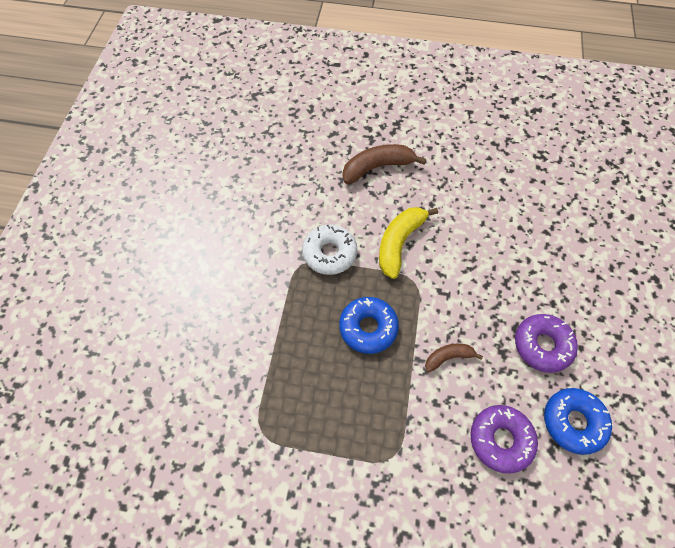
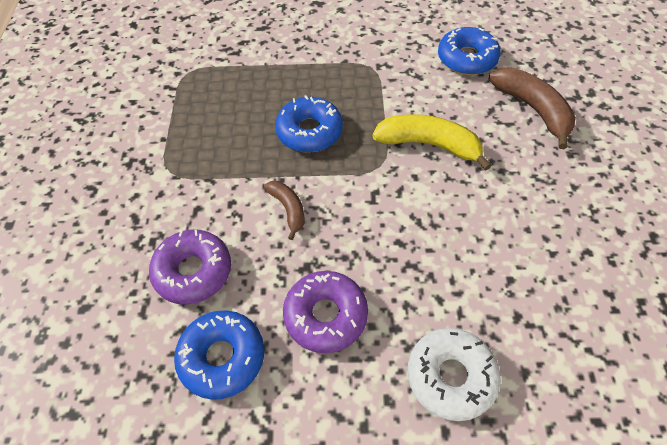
camera: 80 degrees right, 5 degrees down
white donut [302,224,357,275] -> white donut moved to [408,328,501,421]
none -> blue donut [438,27,500,75]

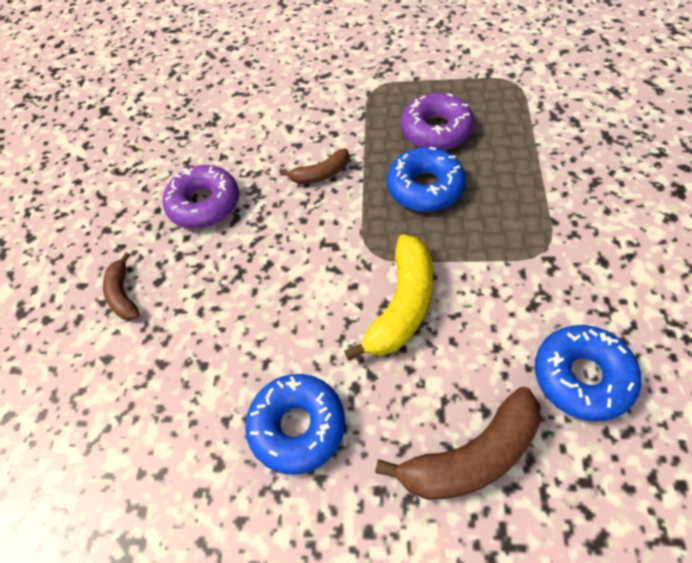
camera: 100 degrees right, 0 degrees up
purple donut [149,229,231,305] -> purple donut moved to [401,93,474,150]
blue donut [174,311,264,400] -> blue donut moved to [245,374,345,475]
white donut [408,328,501,421] -> brown banana [103,252,140,320]

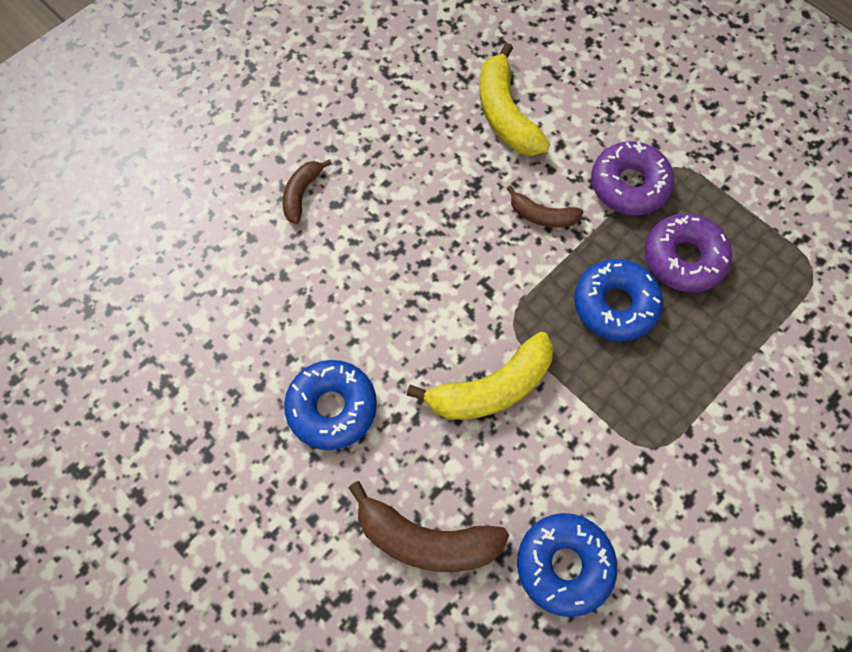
camera: 35 degrees right, 10 degrees up
purple donut [163,165,239,229] -> purple donut moved to [591,141,674,215]
none -> yellow banana [480,43,550,156]

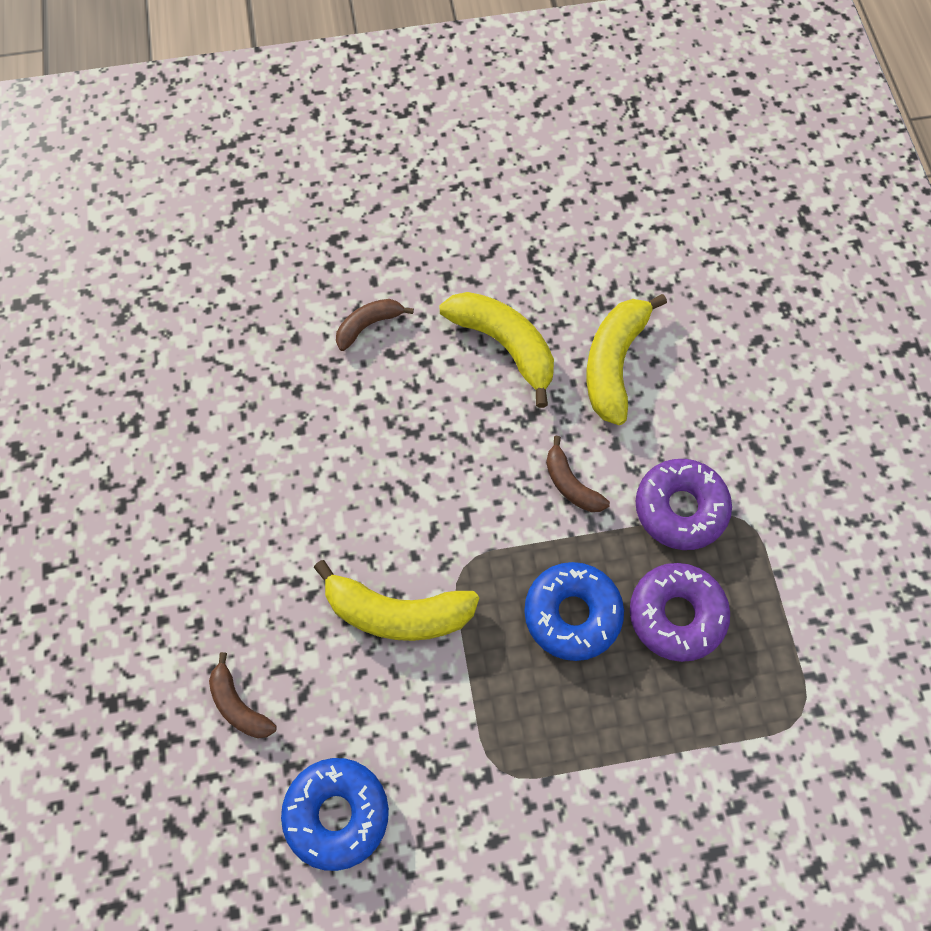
camera: 35 degrees right, 0 degrees up
blue donut [284,360,377,450] -> none
brown banana [349,481,509,572] -> brown banana [209,652,277,738], size x0.57
none -> yellow banana [439,292,554,408]

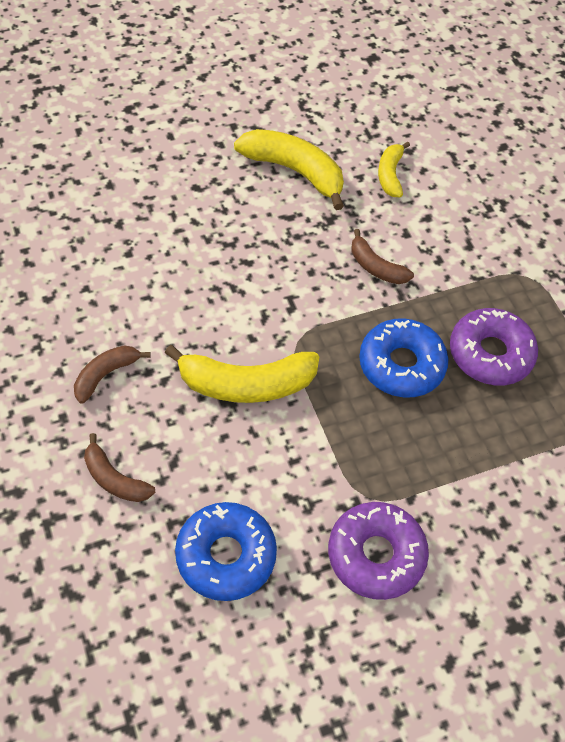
camera: 15 degrees left, 10 degrees down
brown banana [336,299,414,351] -> brown banana moved to [74,345,150,404]
yellow banana [586,294,667,425] -> yellow banana [378,141,410,197], size x0.57
purple donut [636,459,732,550] -> purple donut moved to [328,502,429,600]

